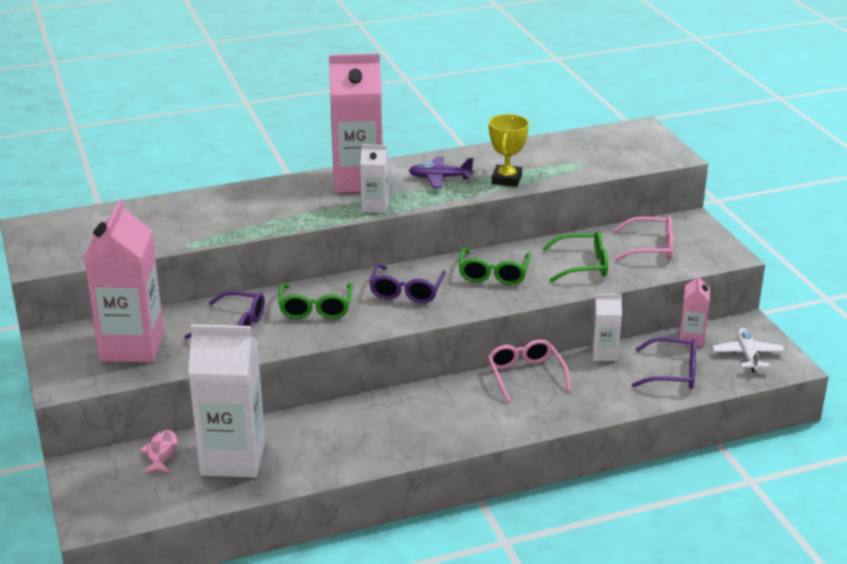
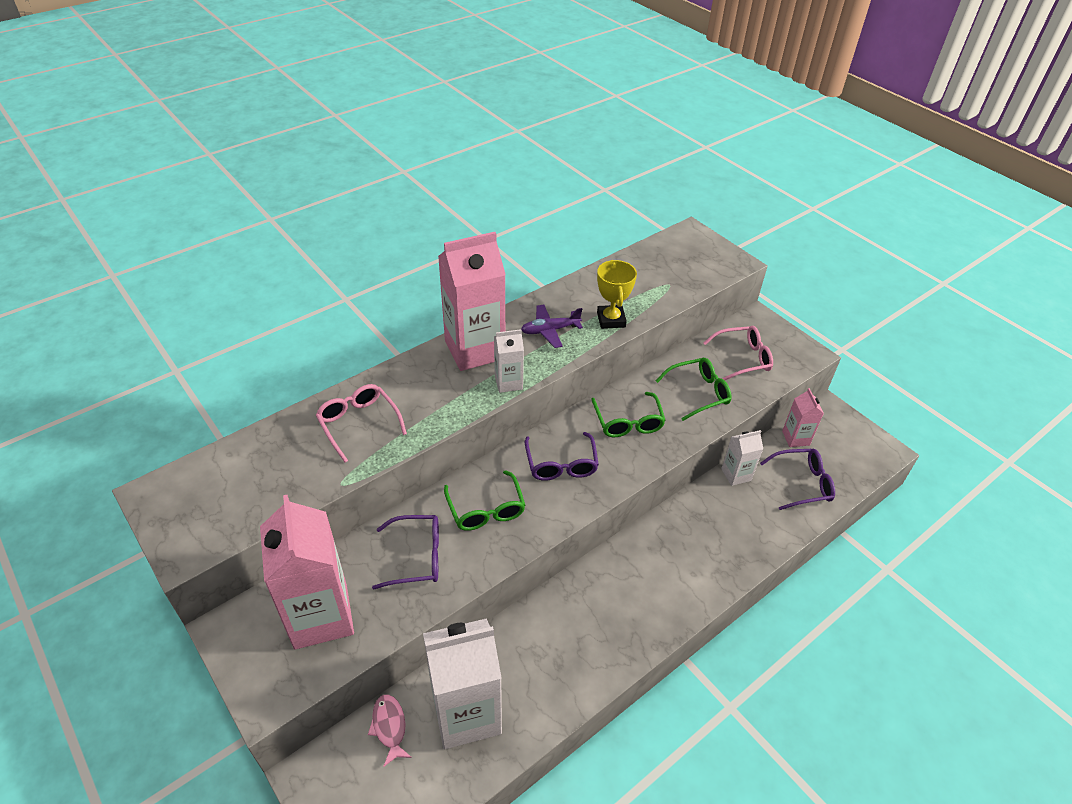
camera: 20 degrees left, 15 degrees up
pink glasses [488,339,571,402] -> pink glasses moved to [316,384,407,462]
white plane [712,328,784,372] -> none

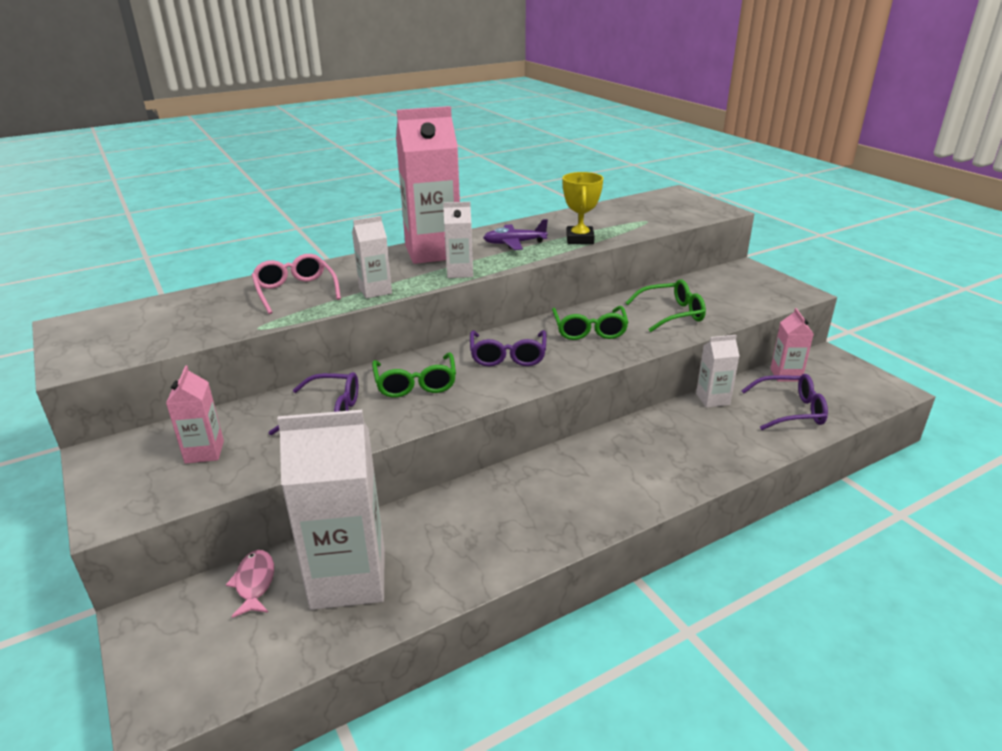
camera: 10 degrees right, 15 degrees down
pink carton [260,495,354,650] -> pink carton [166,366,224,464], size x0.49
pink glasses [703,326,773,380] -> none
none -> white carton [352,216,392,299]

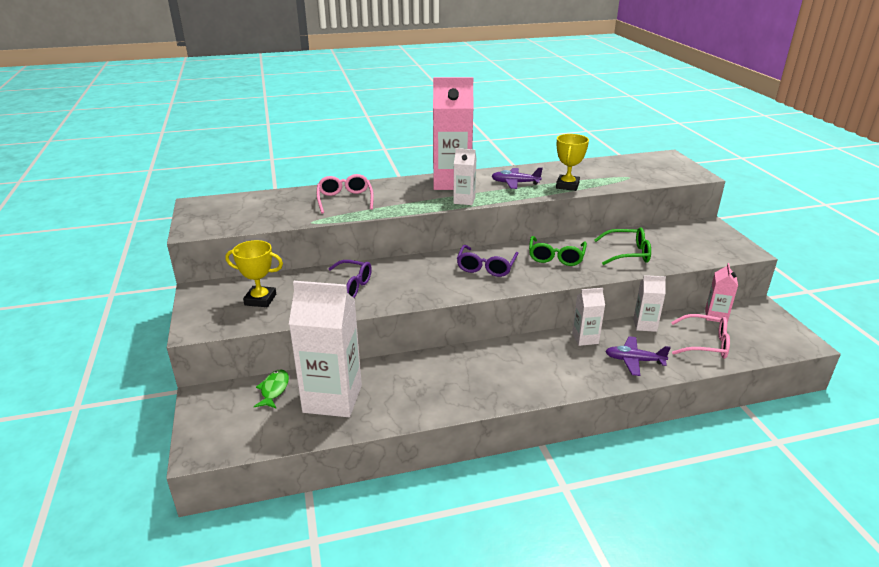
camera: 15 degrees right, 0 degrees up
pink carton [166,366,224,464] -> yellow trophy [225,240,283,307]
pink fish [226,550,274,618] -> green fish [254,369,289,408]
white carton [352,216,392,299] -> white carton moved to [572,288,605,346]
green glasses [372,353,456,397] -> none
purple glasses [741,374,828,430] -> pink glasses [671,314,730,359]
none -> purple plane [605,336,671,376]

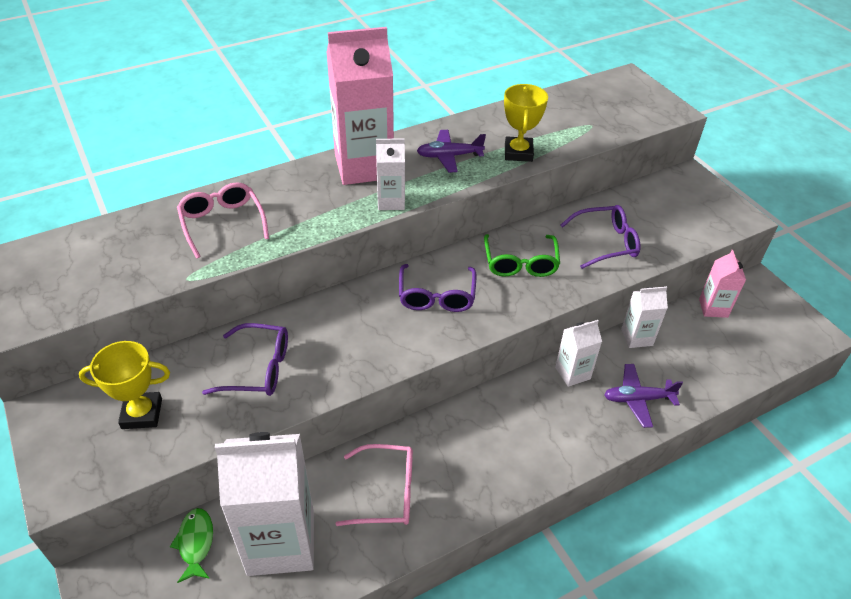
camera: 15 degrees left, 15 degrees up
green glasses [595,227,651,265] -> purple glasses [560,205,640,269]
pink glasses [671,314,730,359] -> pink glasses moved to [336,444,413,526]

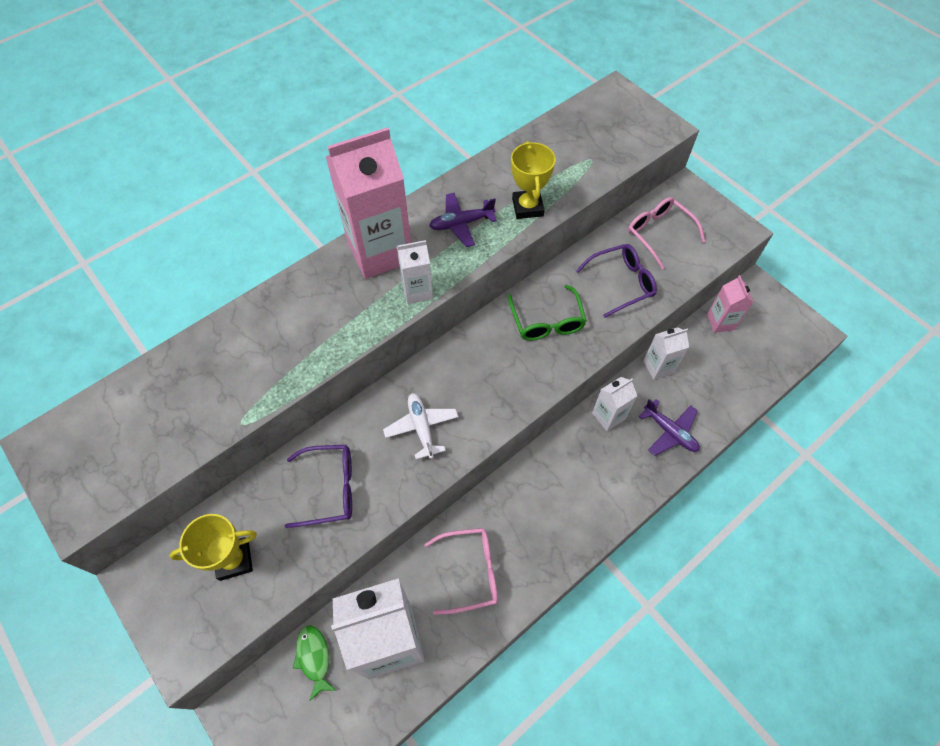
camera: 10 degrees left, 15 degrees up
pink glasses [177,182,269,259] -> pink glasses moved to [628,197,706,269]
purple glasses [399,264,476,312] -> none
purple plane [604,364,683,428] -> purple plane turned 120 degrees counterclockwise [639,399,700,456]
none -> white plane [383,393,458,460]

